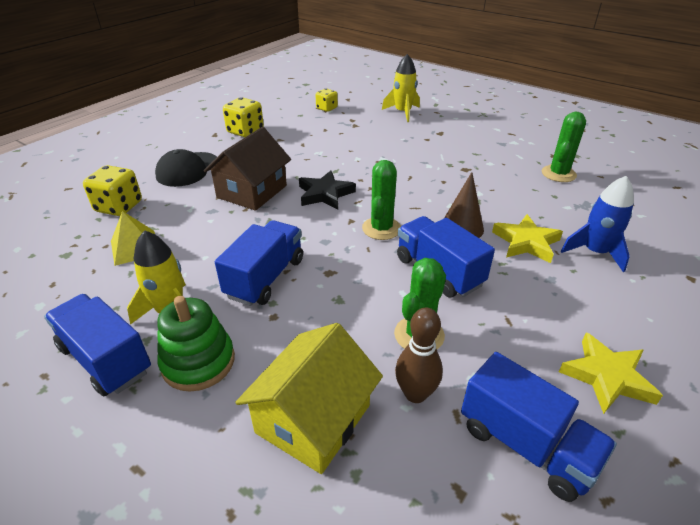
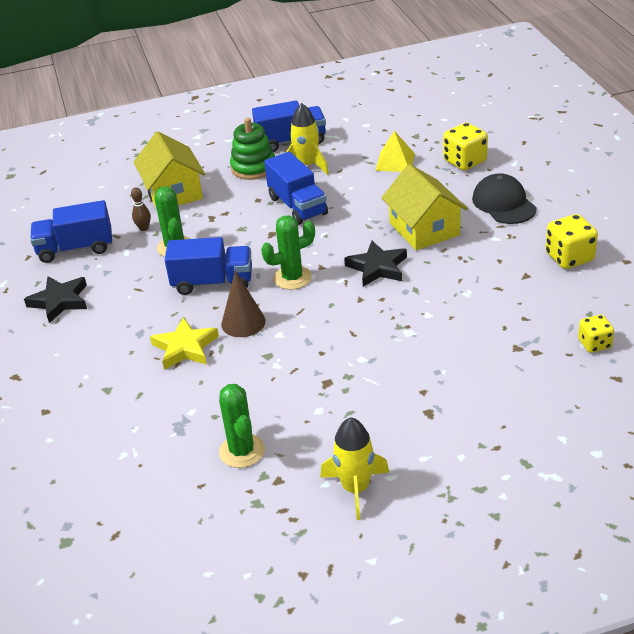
camera: 130 degrees right, 0 degrees up
brown house [204,127,291,211] -> yellow house [381,164,468,250]
green cactus [362,160,401,240] -> green cactus turned 75 degrees counterclockwise [261,215,315,290]
yellow rocket [382,54,420,122] -> yellow rocket moved to [320,417,389,520]
brown bowling pin [395,308,443,403] -> brown bowling pin [131,187,151,231], size x0.64
yellow star [559,332,663,414] -> black star [24,276,87,323]
blue rocket [561,176,634,272] -> none

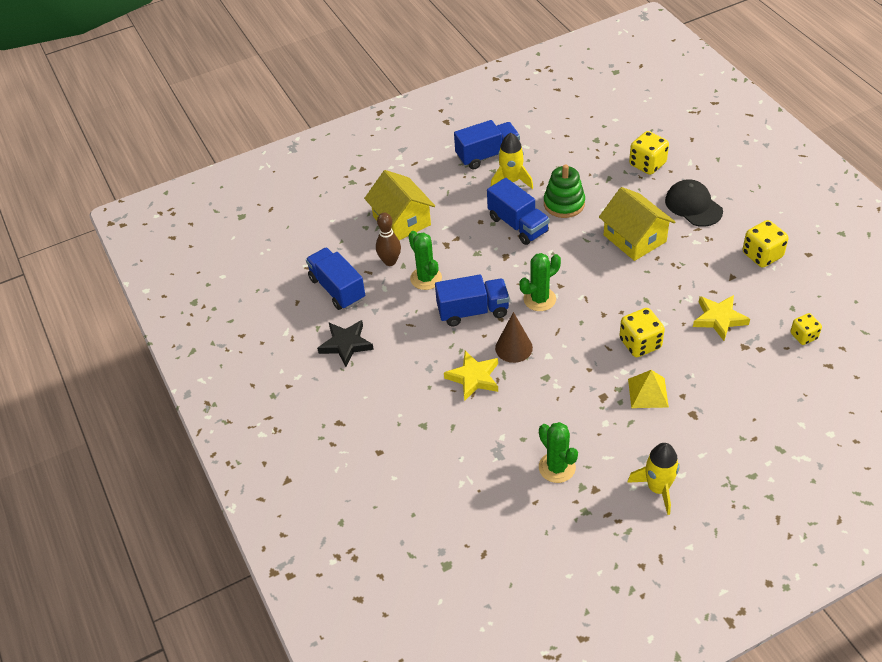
camera: 10 degrees left, 10 degrees up
blue truck [30,200,112,263] -> blue truck turned 75 degrees clockwise [306,248,365,310]
brown bowling pin [131,187,151,231] -> brown bowling pin [376,213,401,266], size x1.55
green stacking toy [230,118,275,180] -> green stacking toy moved to [544,164,585,218]
black star [344,241,407,287] -> none
yellow pyramid [375,131,415,172] -> yellow pyramid moved to [628,370,669,408]
none -> yellow dice [619,308,665,357]
none -> yellow star [693,295,750,341]

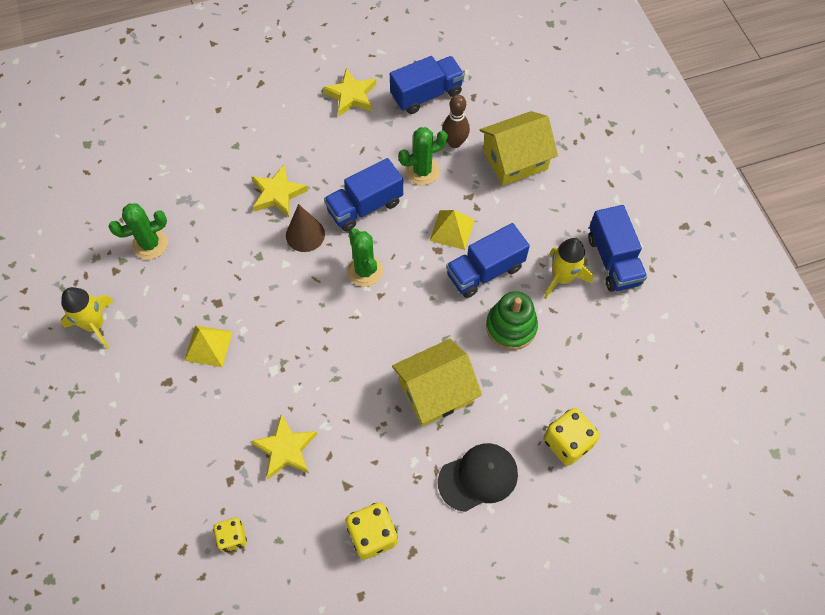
camera: 95 degrees right, 15 degrees up
black star [317,320,374,367] -> yellow star [323,69,376,116]
blue truck [435,274,510,326] -> blue truck turned 60 degrees clockwise [324,158,403,231]
yellow dice [619,308,665,357] -> none
none -> yellow pyramid [430,210,475,250]

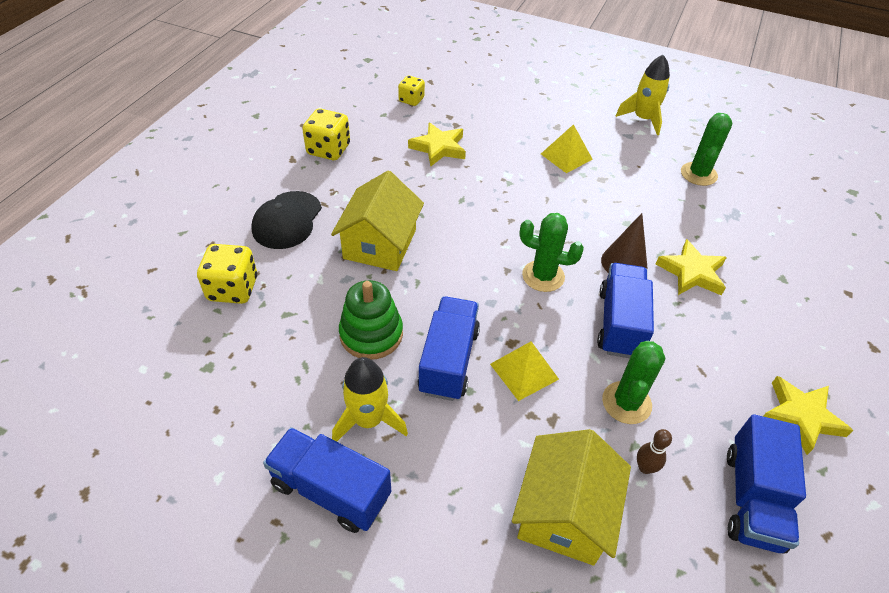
camera: 130 degrees right, 15 degrees down
brown bowling pin [442,95,470,148] -> brown bowling pin [637,429,672,474], size x0.64

